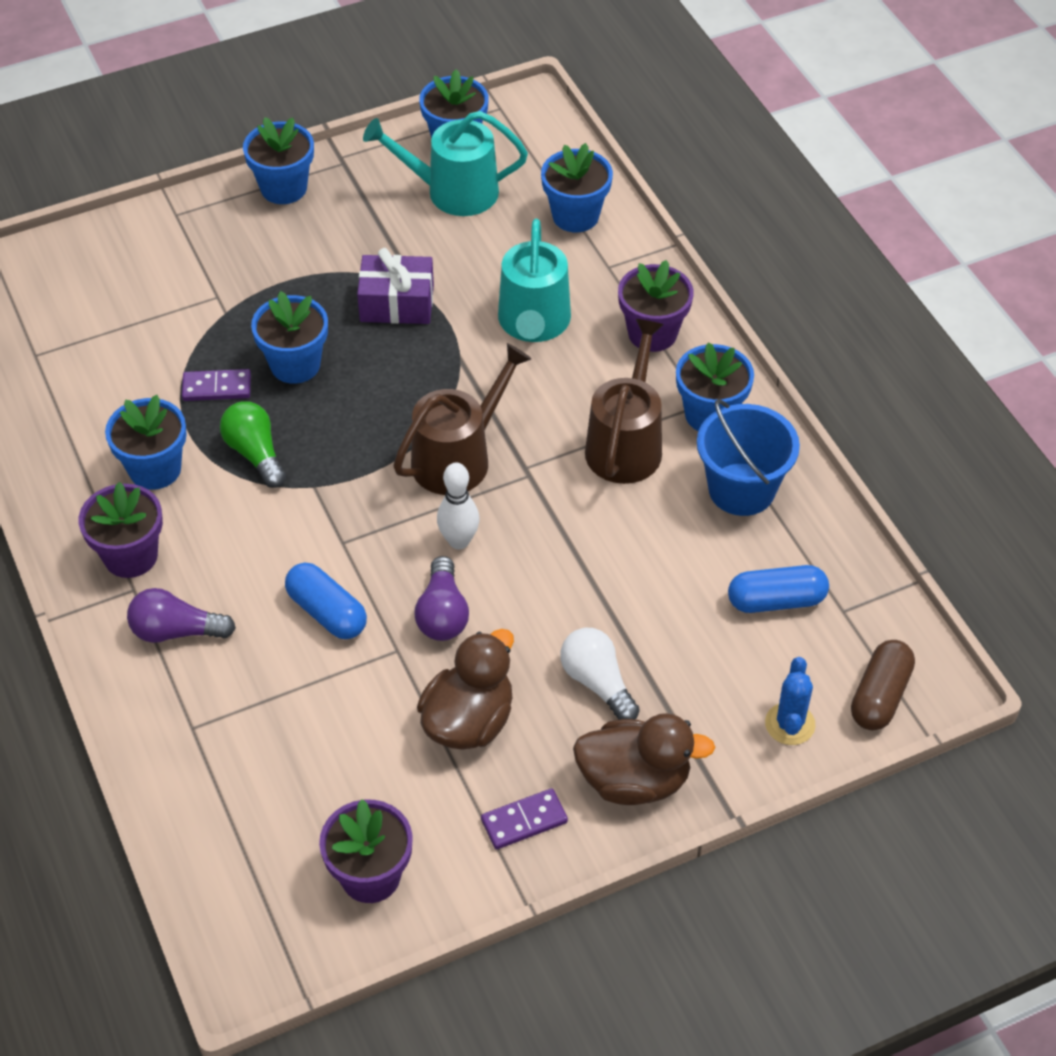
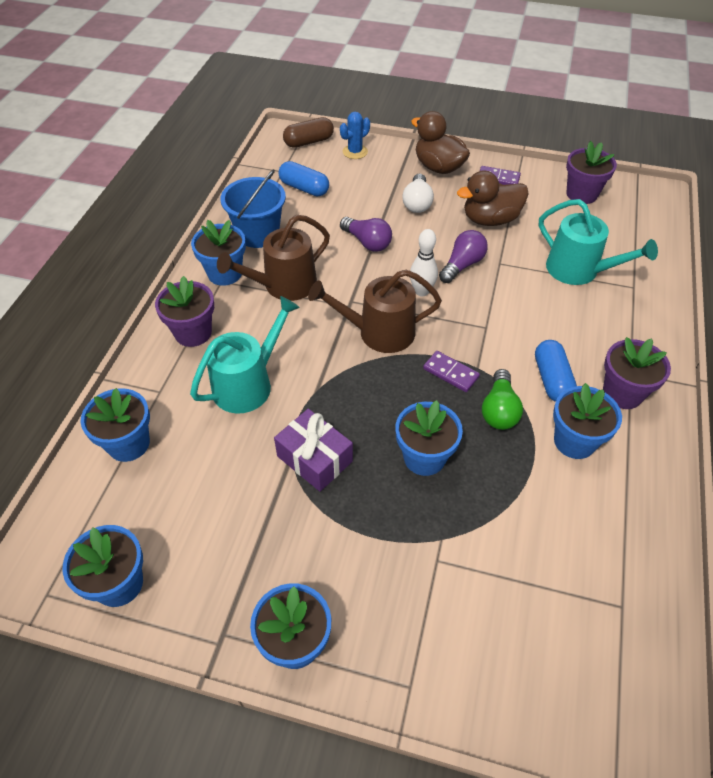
camera: 140 degrees left, 0 degrees up
purple light bulb [127,588,236,643] -> purple light bulb moved to [340,217,392,252]
purple domino [182,369,251,401] -> purple domino moved to [423,351,480,392]
blue capsule [285,563,367,639] -> blue capsule moved to [535,340,577,402]
turquoise watering can [363,111,528,216] -> turquoise watering can moved to [539,199,658,285]

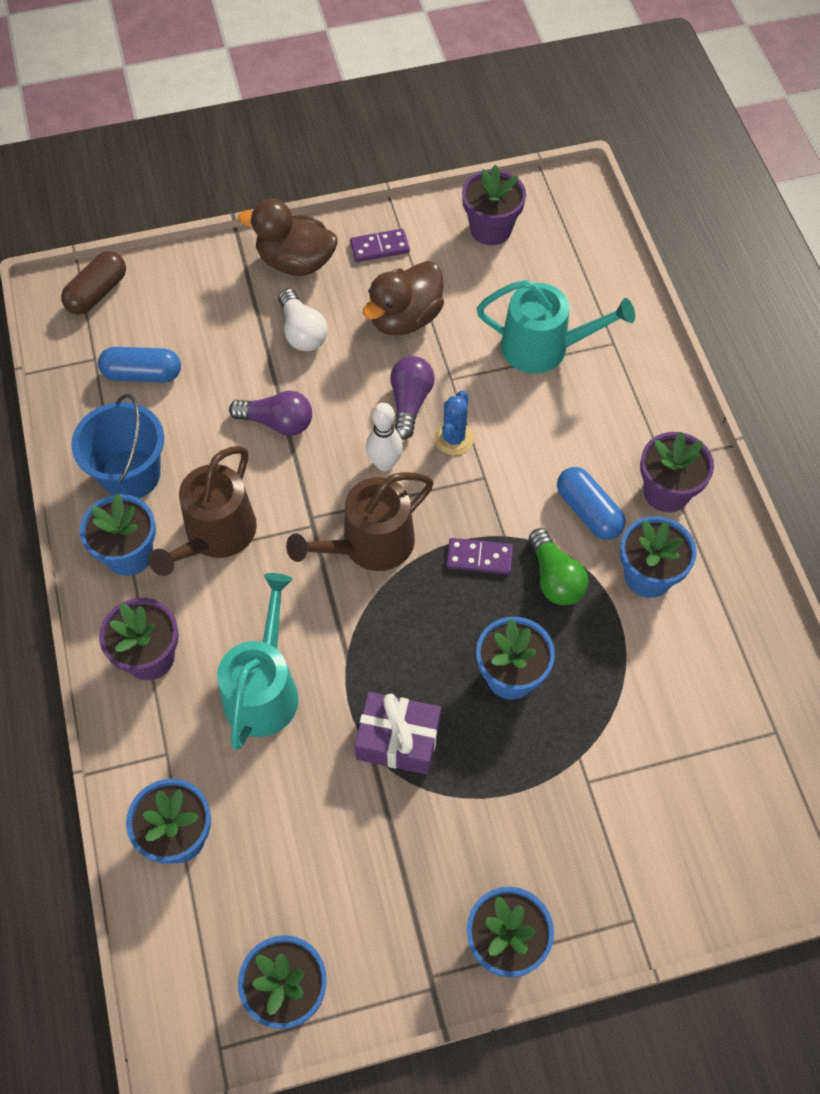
camera: 30 degrees left, 10 degrees up
blue cactus [340,112,370,159] -> blue cactus moved to [434,390,474,455]

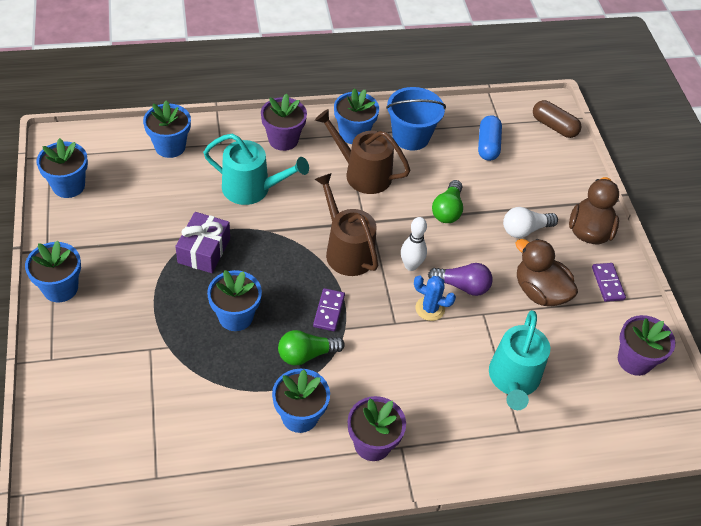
camera: 90 degrees right, 10 degrees down
purple light bulb [229,391,312,436] -> green light bulb [432,180,463,223]
blue capsule [557,467,626,540] -> none

